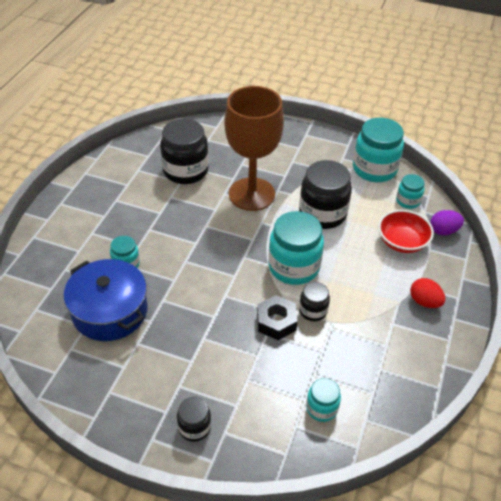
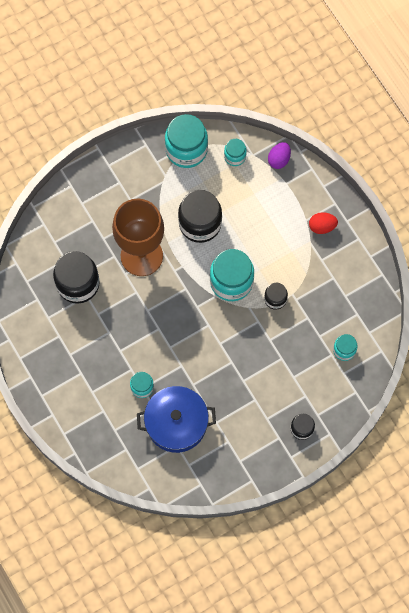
camera: 50 degrees left, 25 degrees up
black nut [257,295,297,340] -> none
red bowl [378,210,434,253] -> none

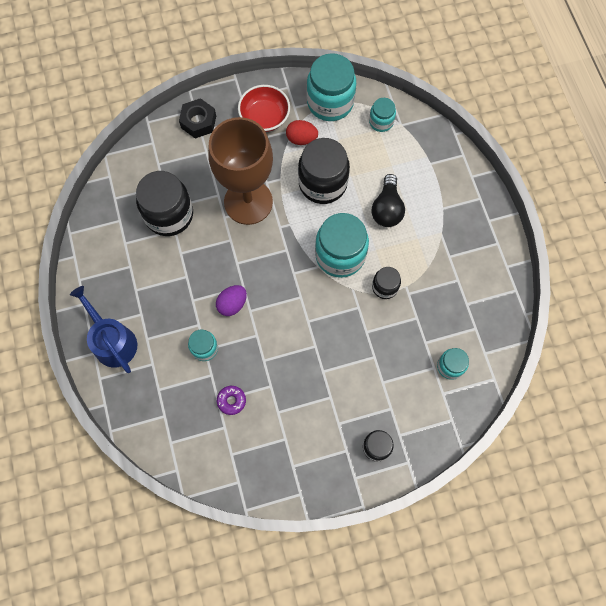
camera: 15 degrees right, 0 degrees up
blue pot [137,386,216,453] -> purple donut [217,386,246,415]
purple egg [268,142,291,169] -> purple egg moved to [216,285,247,316]
red egg [309,212,338,234] -> red egg moved to [286,120,318,145]
none -> blue watering can [70,286,137,373]
none -> black nut [179,98,216,139]
none -> red bowl [238,85,290,132]
none -> black light bulb [372,174,405,227]

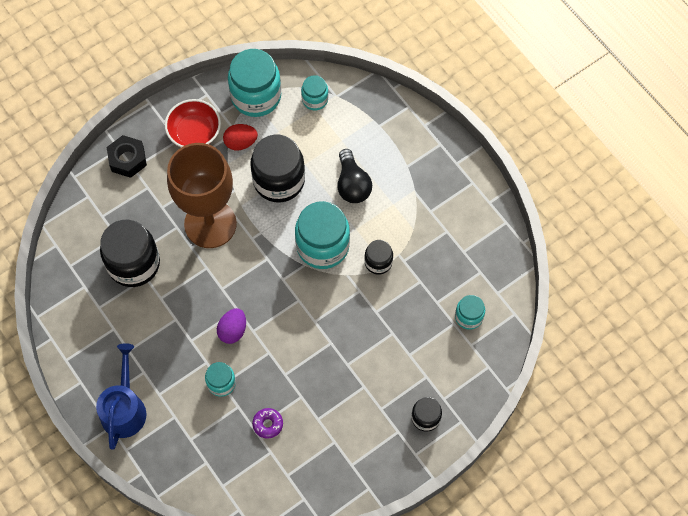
camera: 20 degrees left, 5 degrees down
blue watering can [70,286,137,373] -> blue watering can turned 60 degrees clockwise [96,343,146,450]

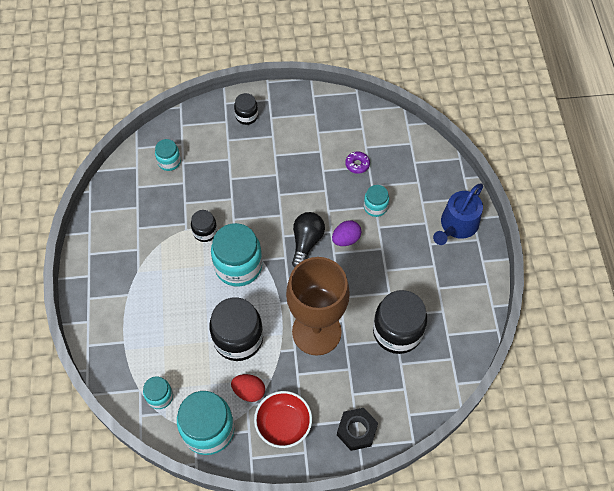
camera: 150 degrees left, 5 degrees down
black light bulb [337,149,372,203] -> black light bulb moved to [292,212,325,268]

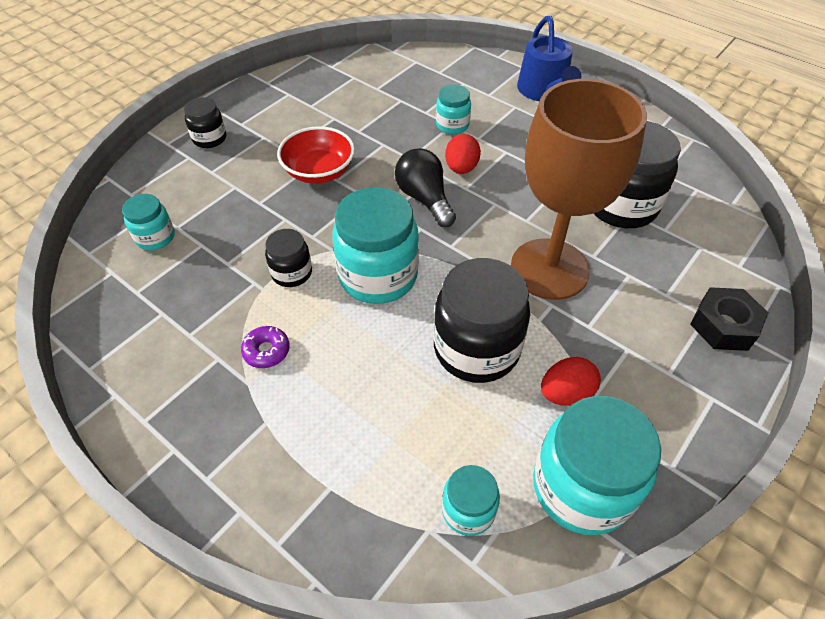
camera: 45 degrees left, 10 degrees down
red bowl [254,391,312,448] -> red bowl moved to [277,126,355,184]
purple egg [332,220,361,246] -> red egg [445,134,481,174]
purple donut [345,151,370,174] -> purple donut moved to [241,326,290,368]

